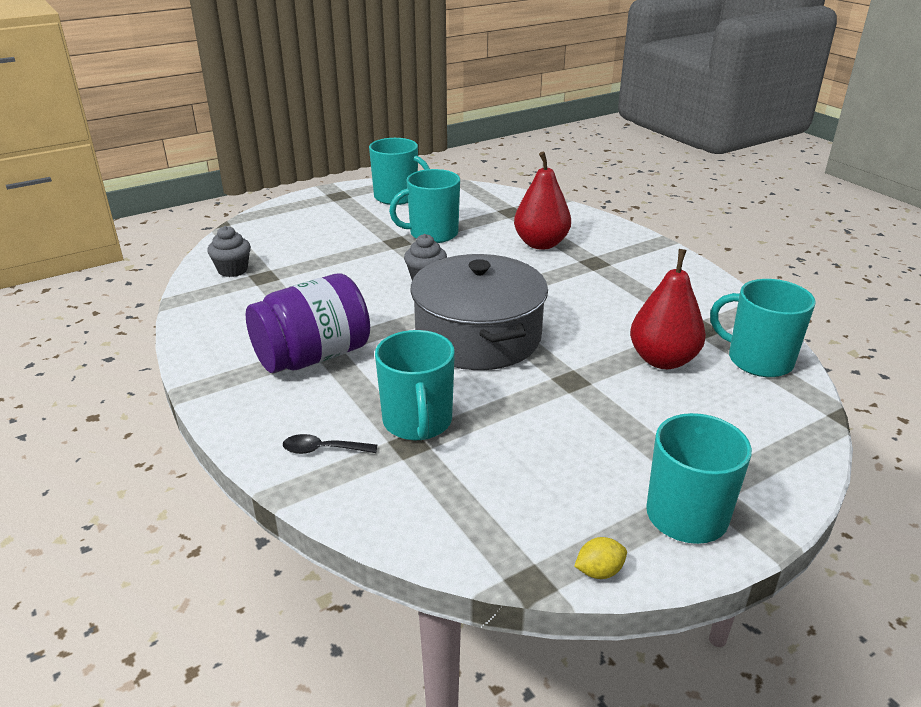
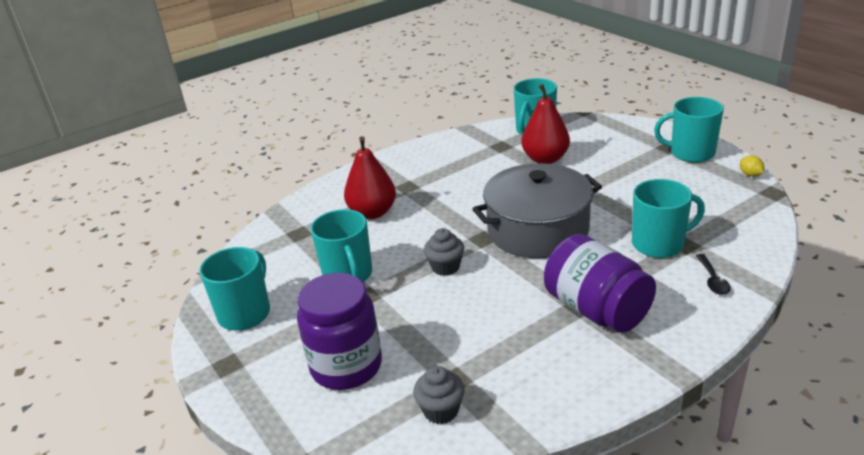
camera: 90 degrees left, 0 degrees up
none -> purple jar [297,273,382,390]

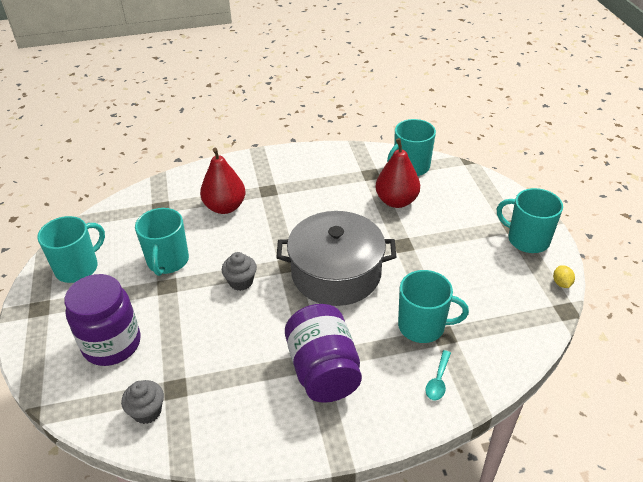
camera: 20 degrees right, 10 degrees up
black spoon [696,254,731,295] -> turquoise spoon [425,350,451,401]

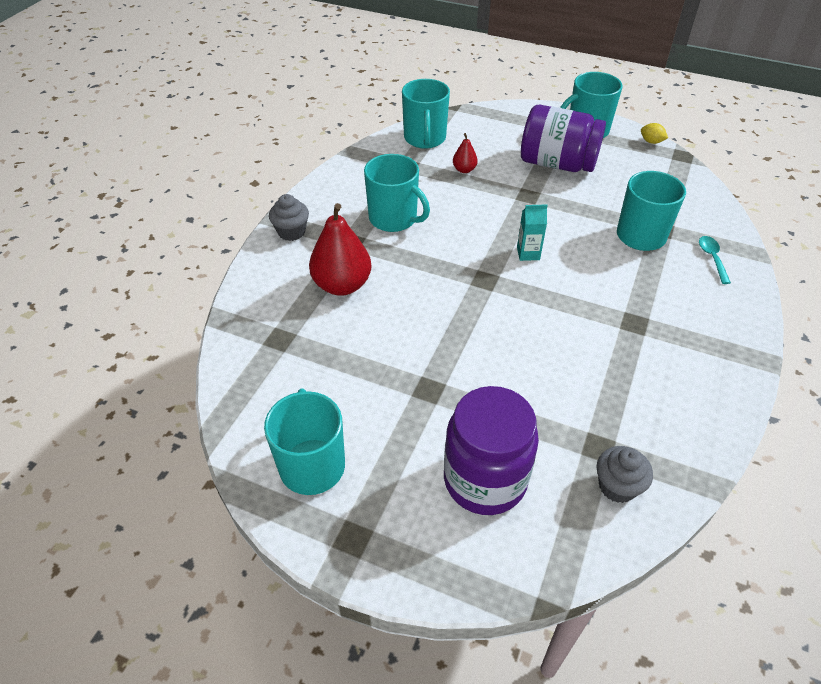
camera: 55 degrees left, 5 degrees up
turquoise mug [135,208,189,276] -> turquoise mug moved to [364,154,430,232]
grey cupcake [222,252,257,291] -> grey cupcake moved to [269,194,309,241]
grey pot [276,211,396,306] -> turquoise carton [517,205,548,261]
purple jar [285,304,362,403] -> purple jar moved to [521,105,606,172]
red pear [375,138,420,208] -> red pear [453,133,478,173], size x0.48
turquoise spoon [425,350,451,401] -> turquoise spoon turned 150 degrees counterclockwise [699,236,731,284]

